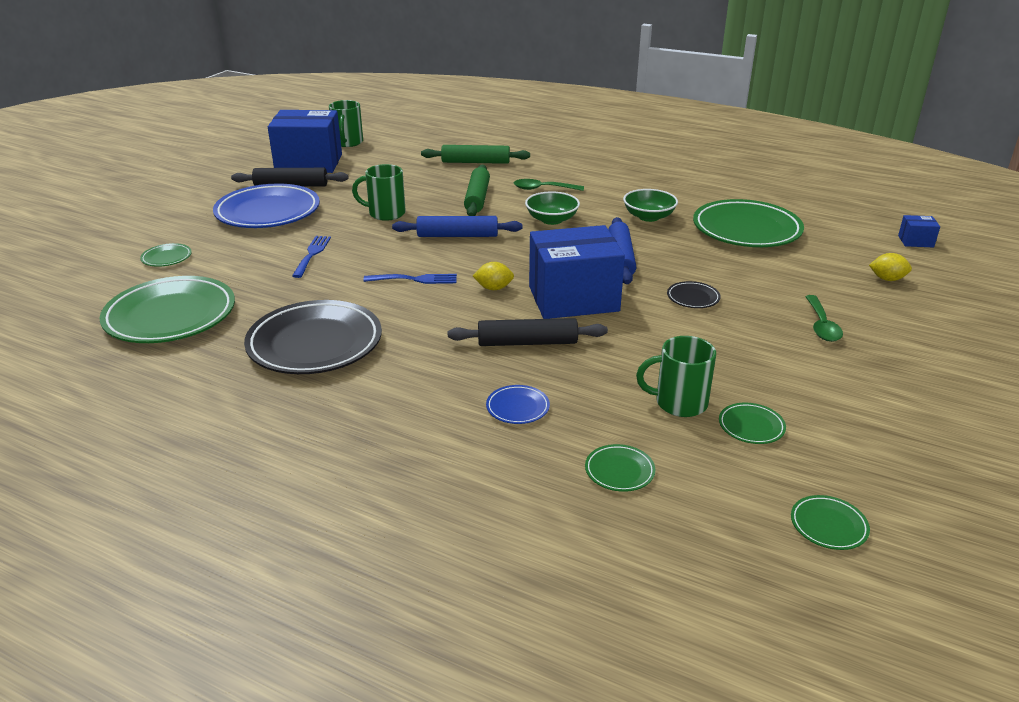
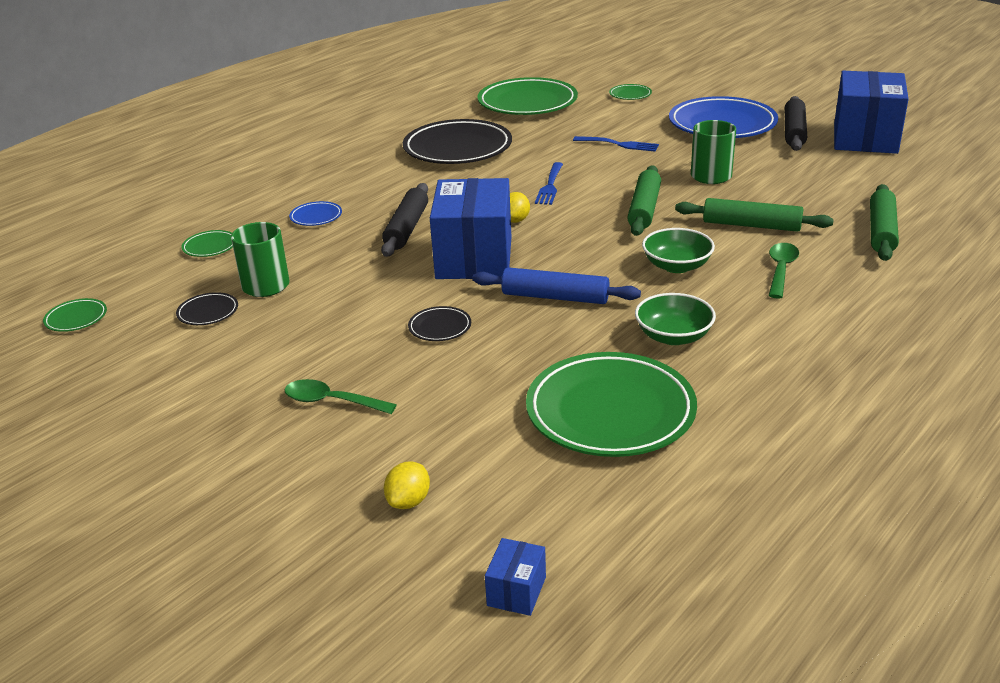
camera: 105 degrees right, 0 degrees up
green mug [329,100,363,147] -> none
blue rolling pin [392,216,522,237] -> green rolling pin [627,165,661,236]
green plate [719,403,786,444] -> black plate [176,292,238,325]

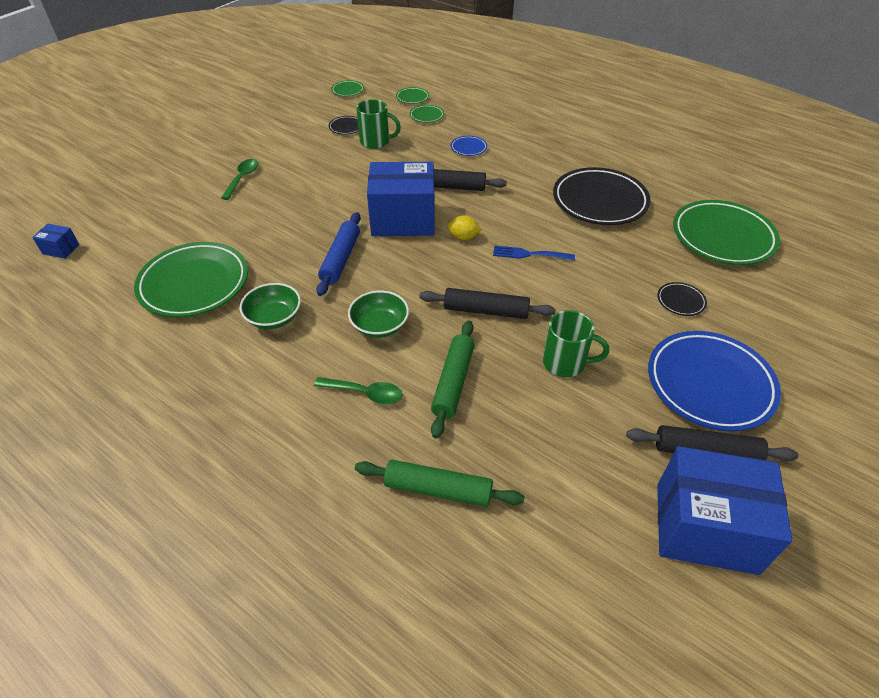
camera: 85 degrees right, 15 degrees up
yellow lemon [384,461,430,509] -> none
black plate [408,306,471,341] -> black plate moved to [657,282,707,316]
blue fork [573,136,659,152] -> none
green plate [609,84,652,100] -> green plate moved to [396,87,429,104]
green rolling pin [627,165,661,236] -> black rolling pin [419,288,556,319]

